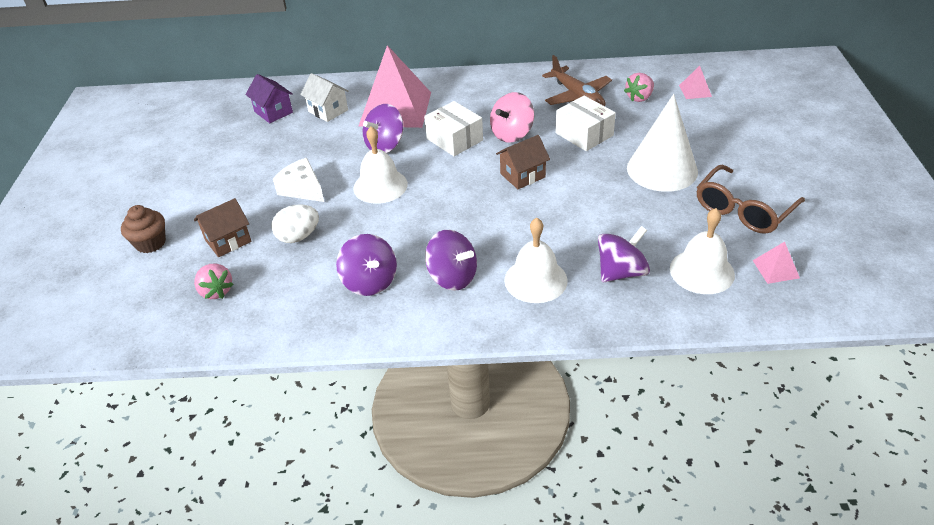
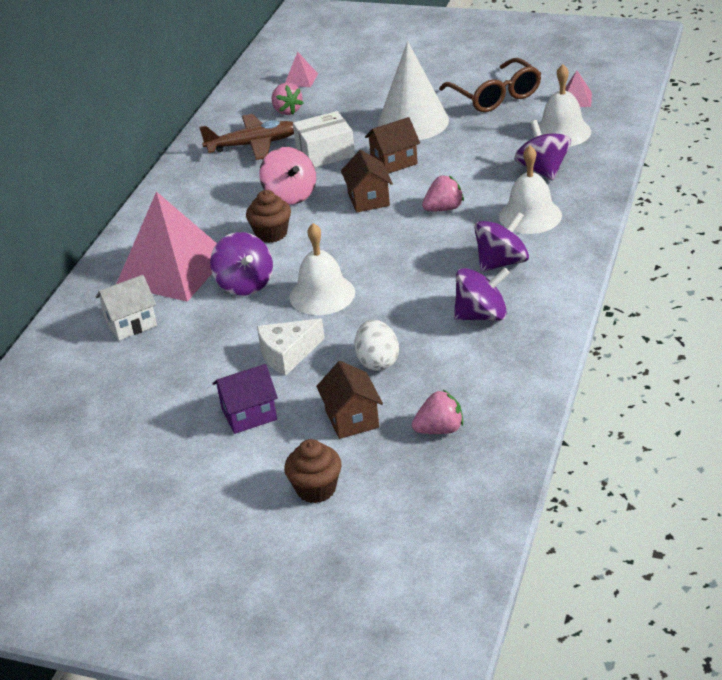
camera: 70 degrees left, 5 degrees down
purple house [245,74,293,123] -> purple house moved to [213,364,278,434]
white box [424,101,483,156] -> brown cupcake [246,190,291,243]
none -> brown house [365,117,420,174]
none -> pink strawberry [422,175,464,211]

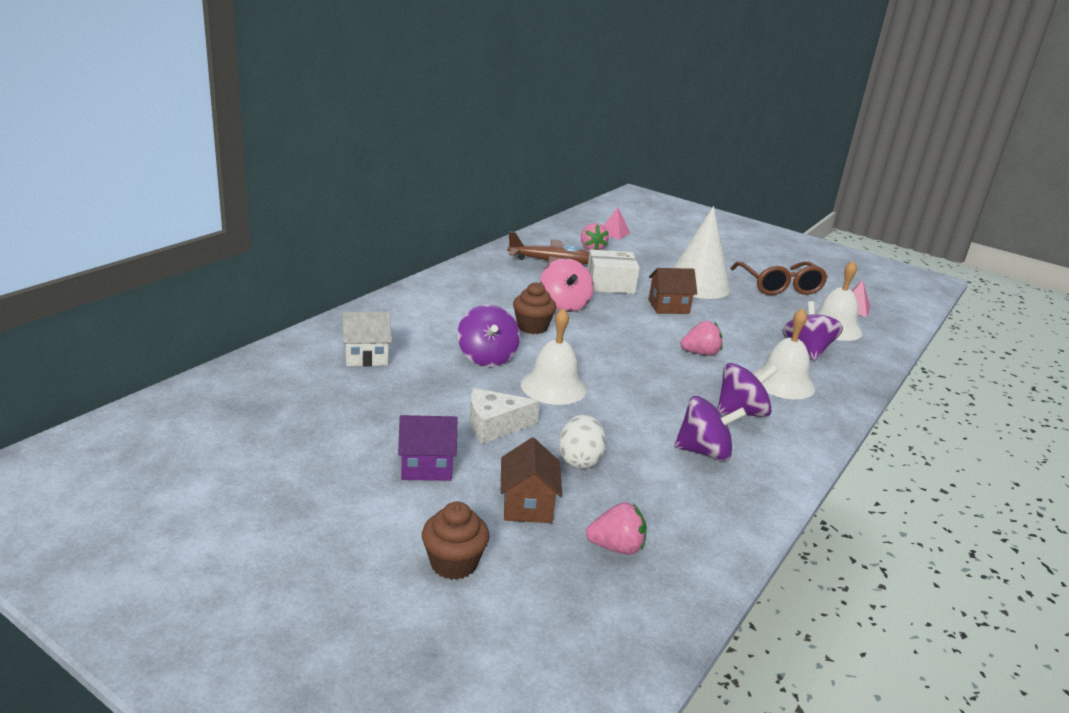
camera: 10 degrees right, 10 degrees down
pink pyramid [116,191,217,302] -> none
brown house [341,150,393,213] -> none

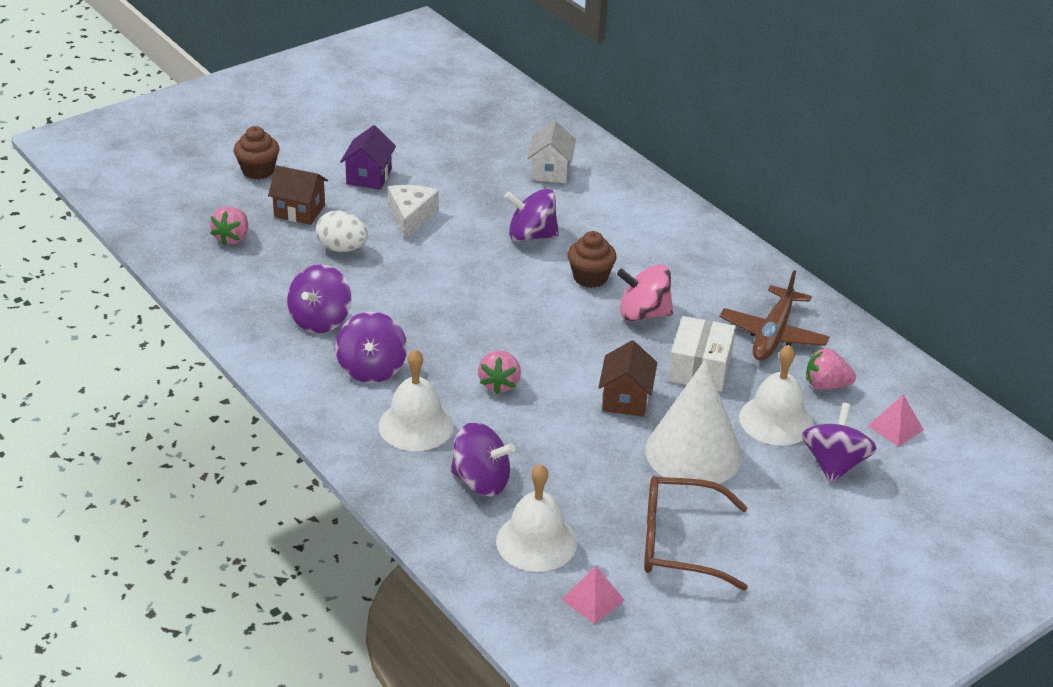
camera: 110 degrees right, 10 degrees up
white bell [521,308,587,405] -> white bell moved to [739,345,814,446]
none -> purple spinning top [802,403,877,483]

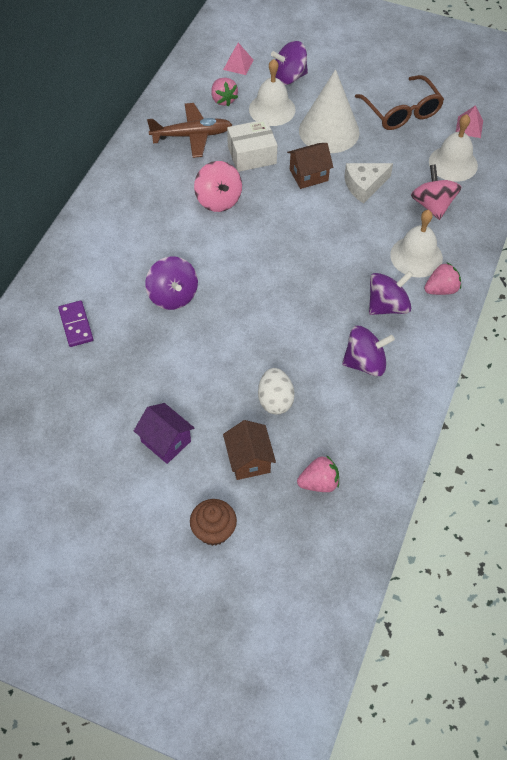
camera: 120 degrees left, 20 degrees up
purple house [340,125,396,190] -> purple house turned 60 degrees clockwise [134,403,194,464]
white cheese [388,185,439,240] -> white cheese moved to [344,163,393,204]
purple spinning top [450,422,515,496] -> pink spinning top [411,164,461,220]
pink strawberry [478,351,521,394] -> pink strawberry moved to [424,262,461,295]
white house [527,120,576,183] -> purple domino [58,301,93,347]
brown cupcake [567,231,617,288] -> none

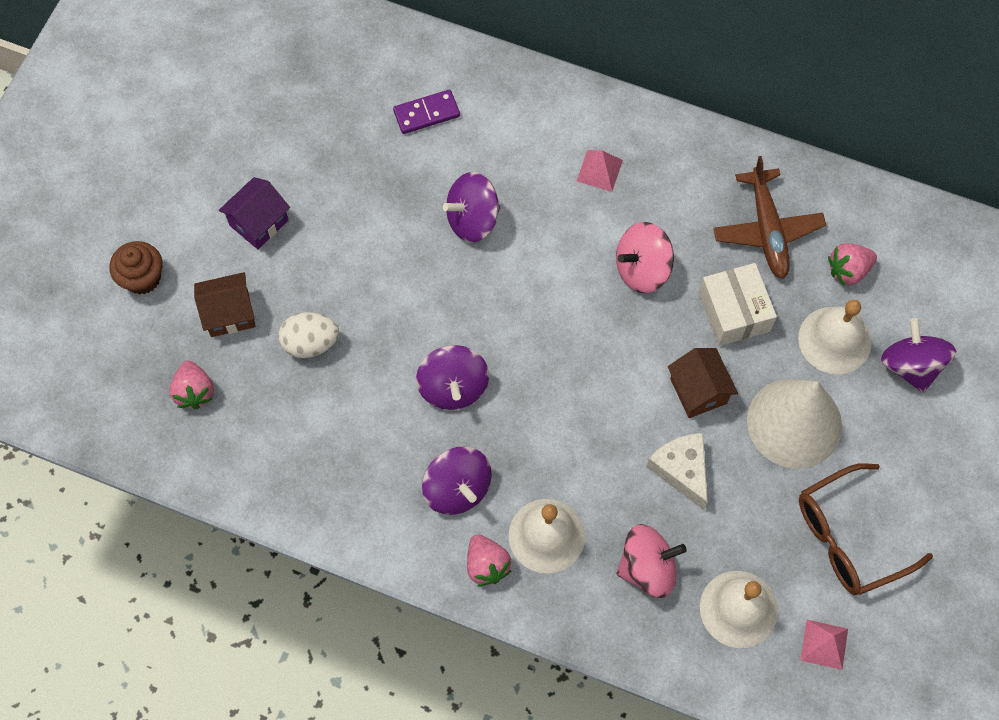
camera: 90 degrees right, 10 degrees up
pink pyramid [223,43,253,75] -> pink pyramid moved to [577,150,623,192]
purple spinning top [342,326,395,376] -> purple spinning top moved to [416,345,489,410]

